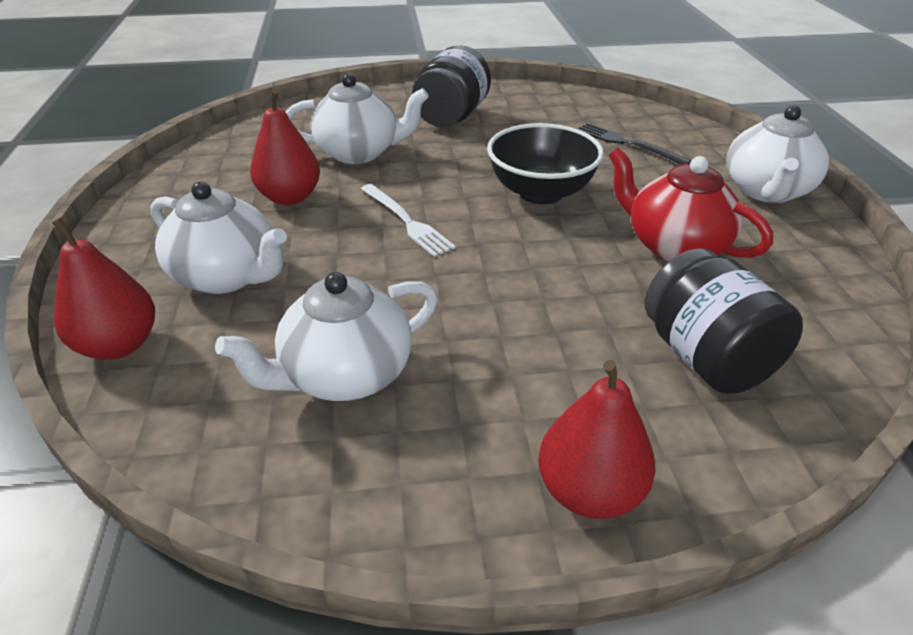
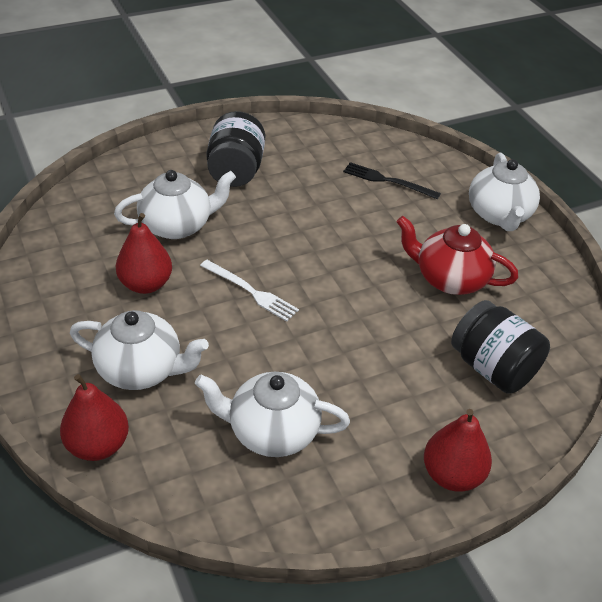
camera: 20 degrees left, 5 degrees up
white teapot [215,272,438,401] -> white teapot turned 60 degrees clockwise [195,372,350,457]
black bowl [487,123,604,204] -> none

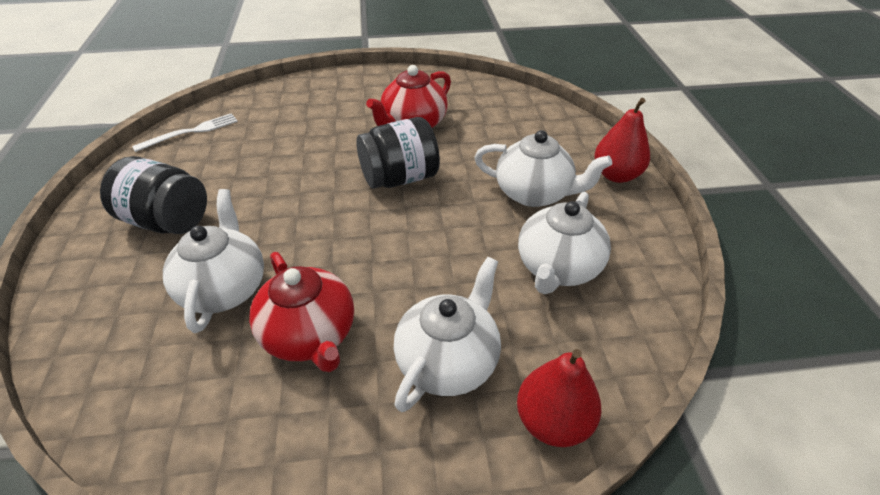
camera: 70 degrees left, 0 degrees up
red pear [116,213,172,294] -> red teapot [249,252,354,372]
white fork [200,260,299,321] -> white fork moved to [132,113,238,152]
black fork [343,162,441,199] -> none
black jar [451,300,550,393] -> black jar moved to [356,117,440,189]
white teapot [469,153,540,231] -> white teapot moved to [474,130,612,207]

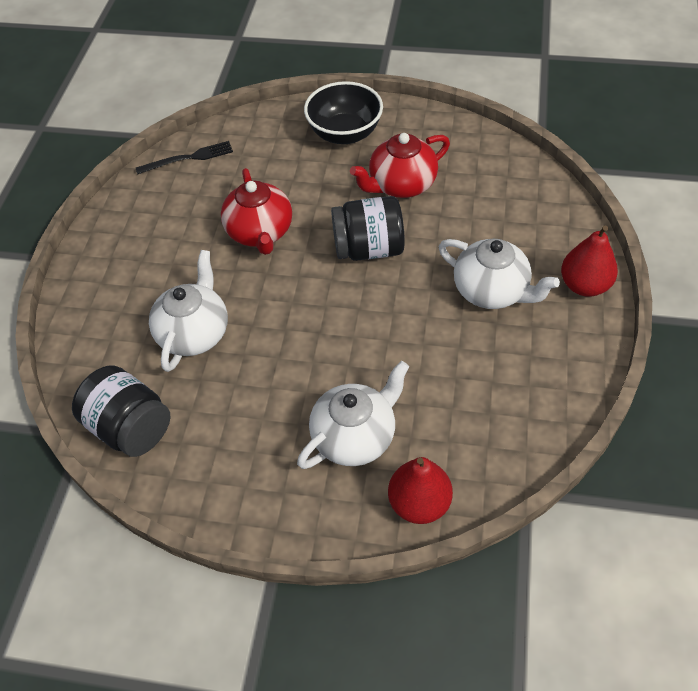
camera: 20 degrees right, 10 degrees up
black jar [100,156,207,234] -> black jar moved to [72,365,170,457]
white fork [132,113,238,152] -> black fork [136,141,233,174]
red teapot [249,252,354,372] -> red teapot moved to [221,168,292,255]
white teapot [518,192,611,294] -> none
none -> black bowl [304,81,383,144]

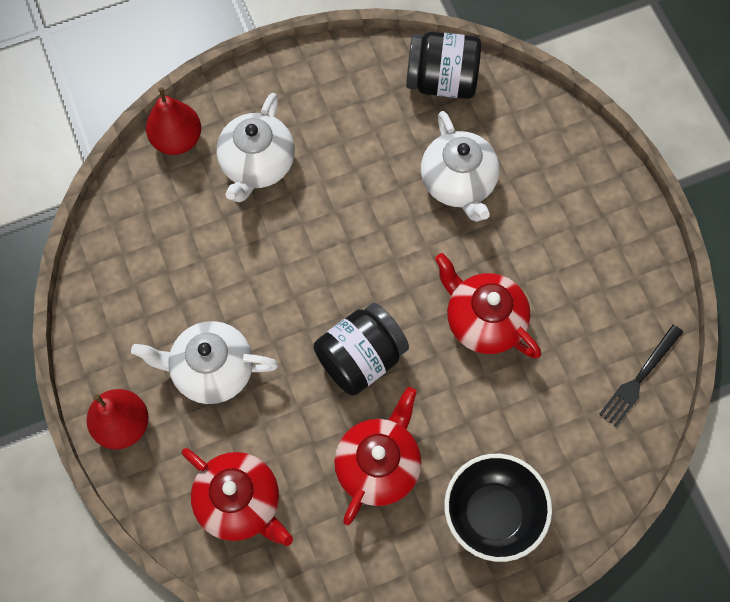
camera: 145 degrees right, 15 degrees up
none -> red teapot [182,448,293,546]

